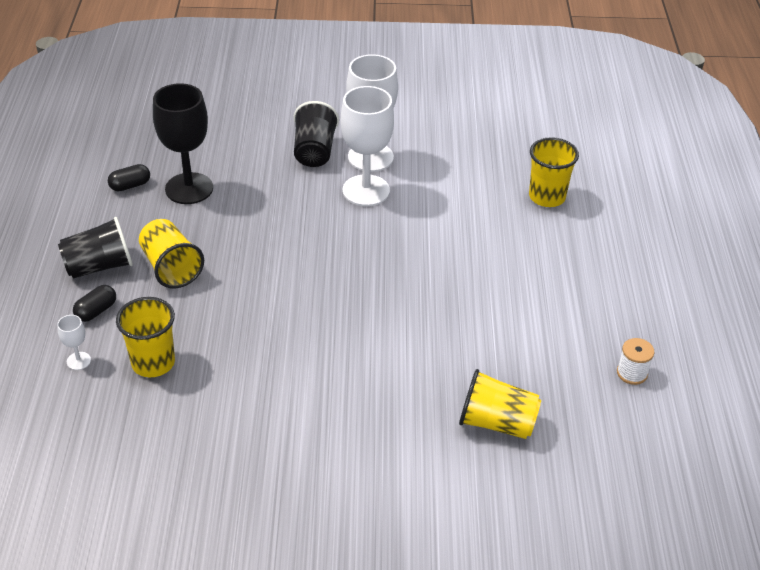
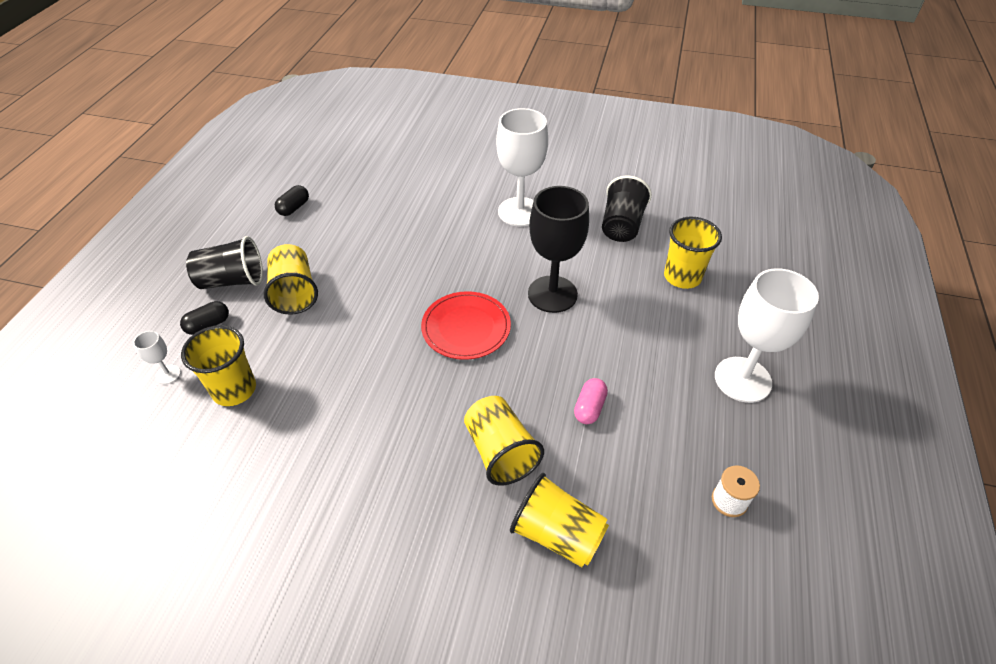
camera: 15 degrees right, 5 degrees up
black capsule [108,164,150,192] -> black capsule turned 45 degrees counterclockwise [275,185,309,216]
black goblet [153,83,213,204] -> black goblet moved to [528,186,589,313]
black cup [294,101,339,167] -> black cup moved to [602,176,652,242]
white goblet [341,86,394,206] -> white goblet moved to [715,268,819,403]
none -> red plate [421,291,511,360]
none -> yellow cup [464,396,544,486]
none -> pink capsule [574,378,608,424]

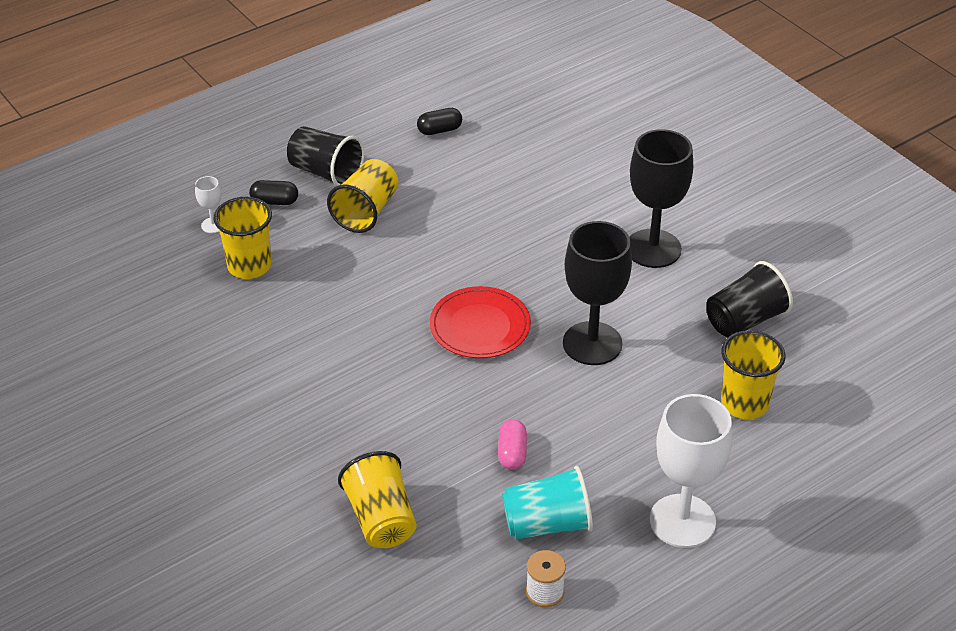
camera: 40 degrees right, 5 degrees down
yellow cup [464,396,544,486] -> none
white goblet [496,108,548,226] -> black goblet [629,129,693,268]
pink capsule [574,378,608,424] -> pink capsule turned 60 degrees counterclockwise [498,419,527,470]
none -> turquoise cup [502,466,593,539]

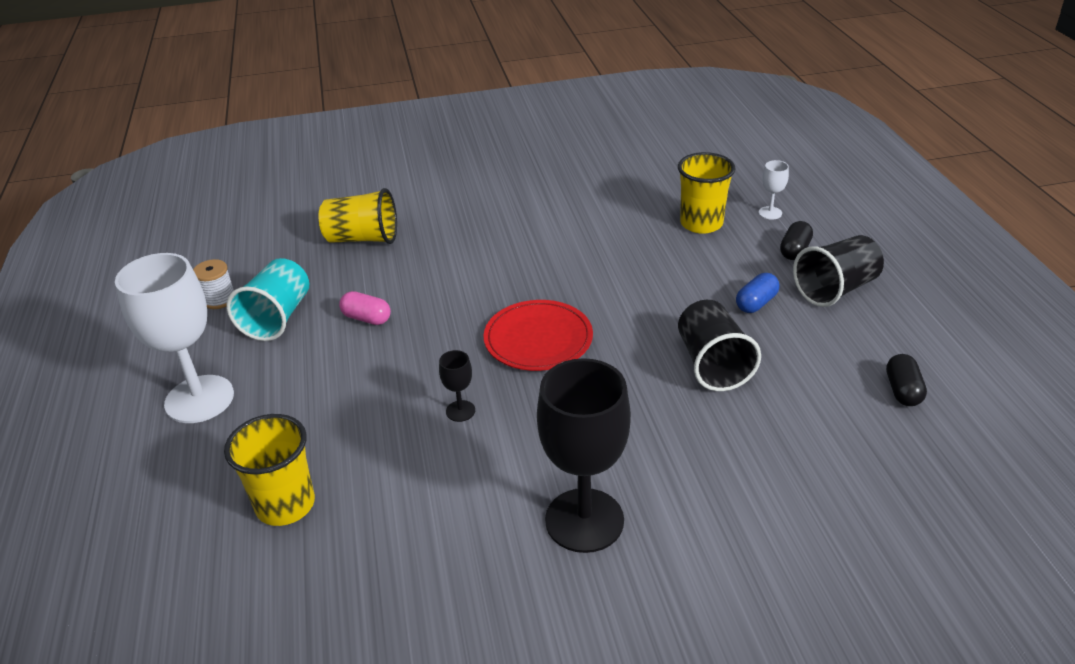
camera: 115 degrees right, 5 degrees down
yellow cup [327,159,398,233] -> blue capsule [736,273,779,313]
black goblet [563,221,632,365] -> black goblet [439,350,475,422], size x0.43
black cup [706,261,793,337] -> black cup moved to [678,300,761,391]

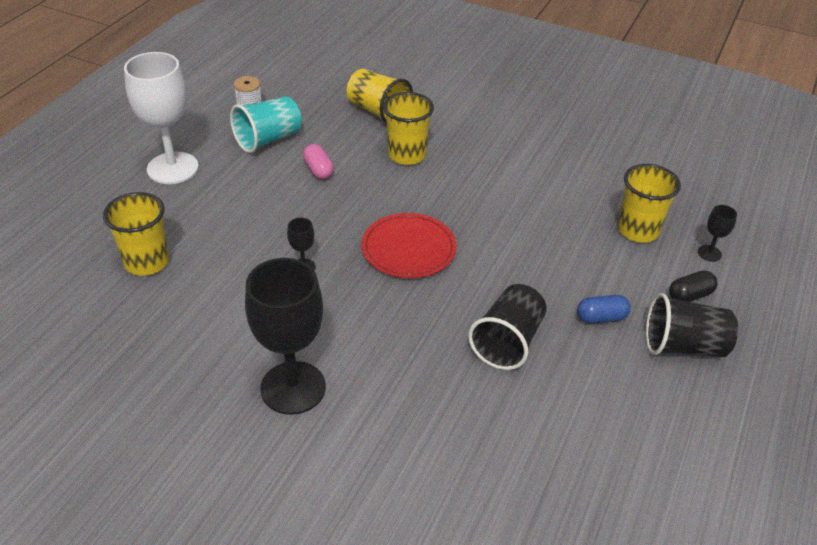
camera: 35 degrees right, 5 degrees up
white goblet [759,160,789,220] -> black goblet [698,205,737,262]
black capsule [886,354,927,406] -> none
none -> yellow cup [383,92,434,165]

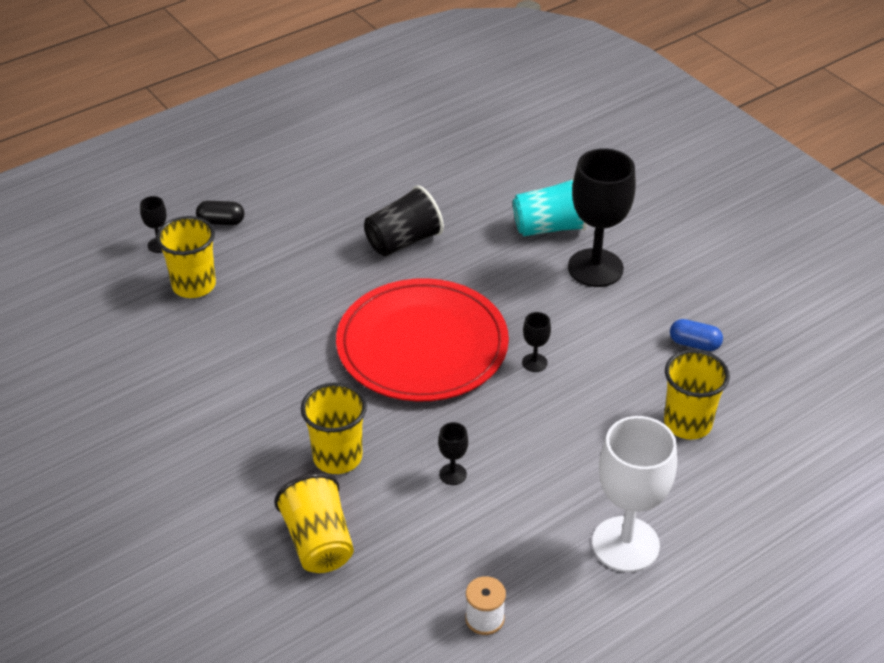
camera: 150 degrees left, 0 degrees up
turquoise cup [230,96,302,153] -> turquoise cup moved to [513,177,587,236]
pink capsule [303,144,334,179] -> black goblet [438,422,468,485]
red plate [361,213,457,278] -> red plate [336,278,509,402], size x1.70
blue capsule [577,295,631,324] -> blue capsule moved to [670,319,723,351]
black cup [646,293,738,357] -> none

